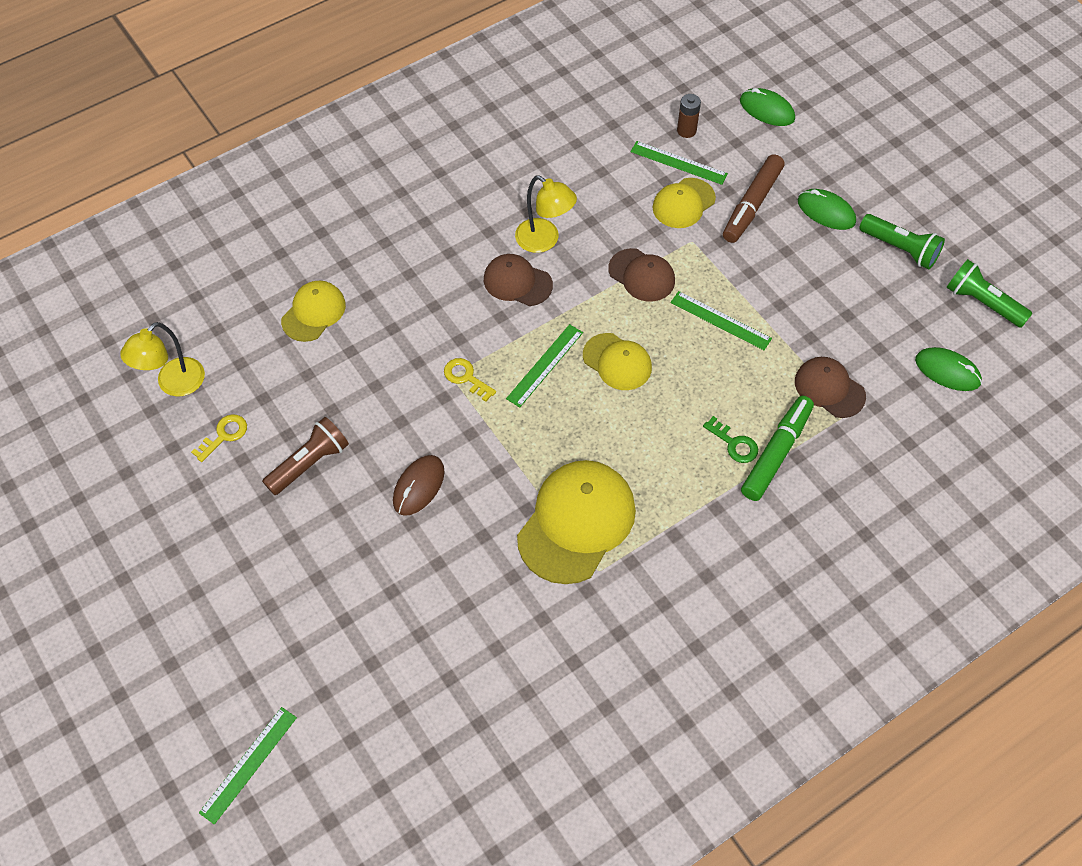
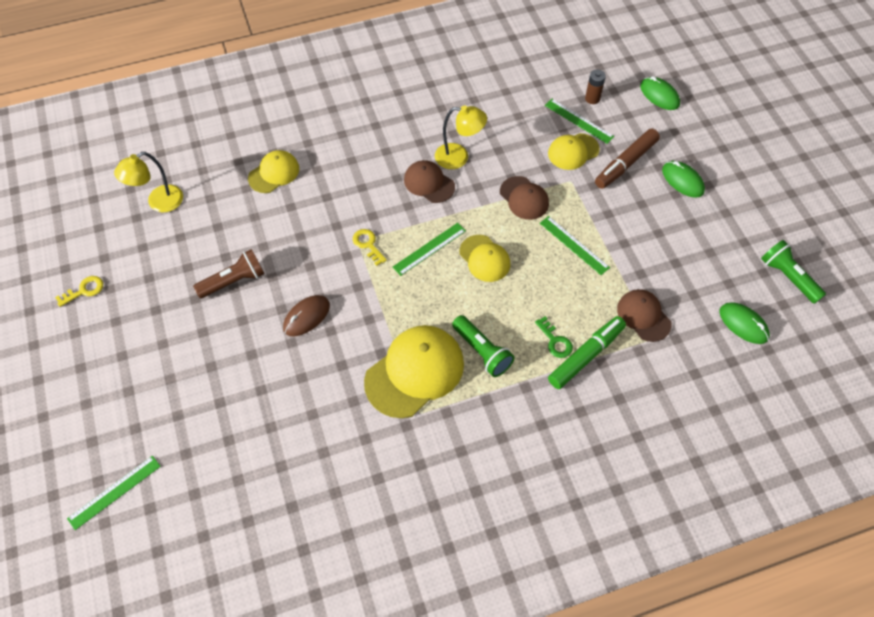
camera: 15 degrees right, 0 degrees up
yellow key [191,414,247,462] -> yellow key moved to [55,276,103,307]
yellow lamp [515,175,577,253] -> yellow lamp turned 45 degrees counterclockwise [435,105,487,169]
green flashlight [859,214,945,269] -> green flashlight moved to [452,315,515,377]

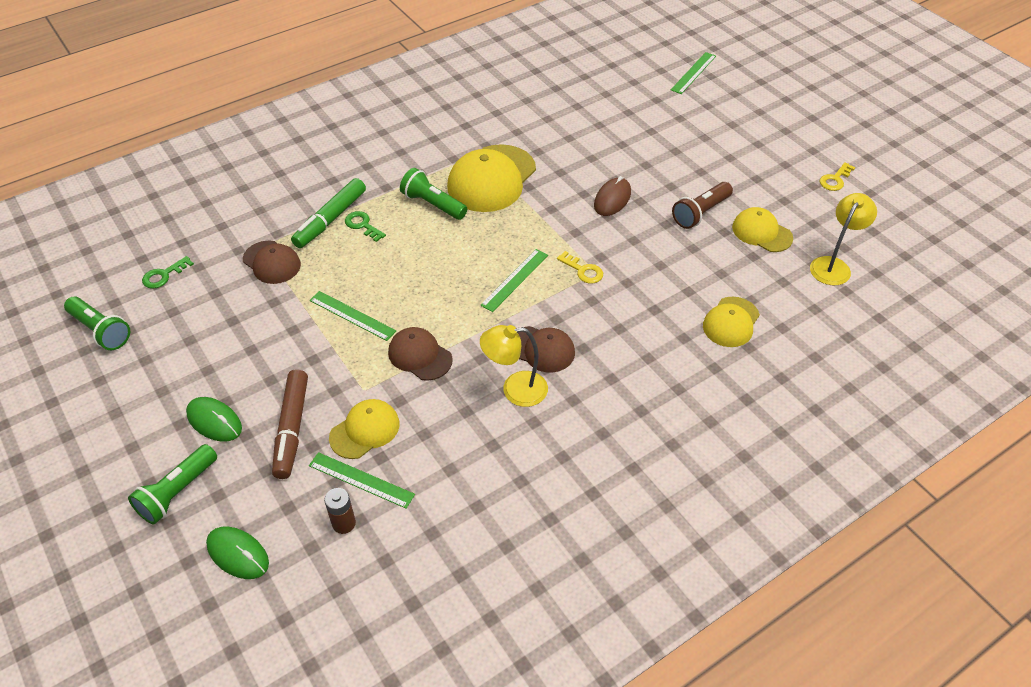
camera: 165 degrees right, 10 degrees down
yellow cap [460,235,510,282] -> yellow cap moved to [732,207,793,252]
brown marker [595,129,660,189] -> brown marker turned 150 degrees clockwise [272,369,308,479]
green mouse [720,302,770,344] -> green key [142,256,194,289]
none -> green flashlight [128,444,217,525]

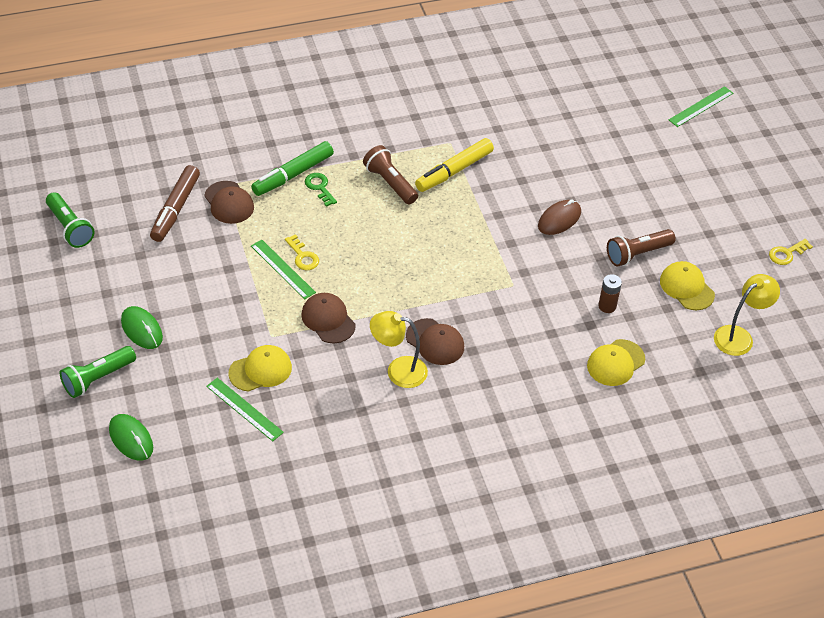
camera: 15 degrees right, 0 degrees up
green key [142,256,194,289] -> none
brown marker [272,369,308,479] -> brown marker moved to [150,165,200,242]
brown battery [324,488,356,534] -> brown battery moved to [598,274,622,313]
green flashlight [400,168,467,220] -> brown flashlight [363,145,418,204]
yellow cap [447,144,536,212] -> yellow marker [415,138,494,192]
green ruler [480,249,548,312] -> none
yellow key [557,251,603,284] -> yellow key moved to [285,234,319,270]

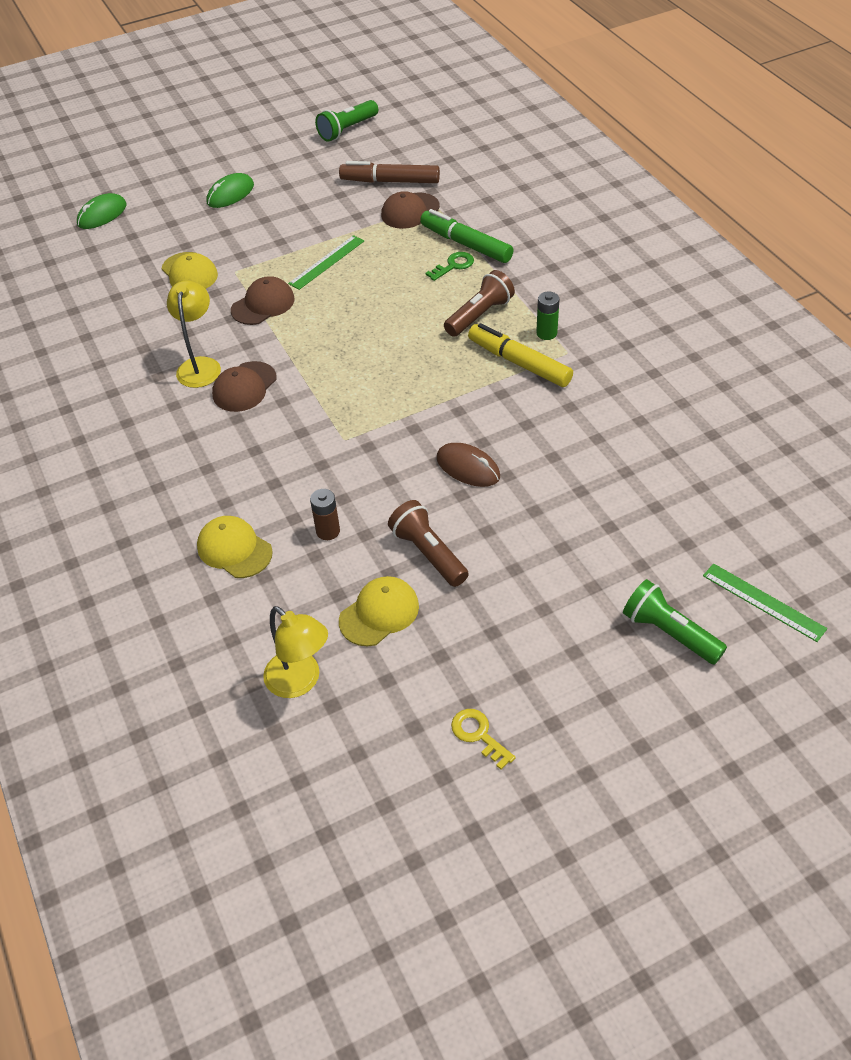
camera: 85 degrees right, 0 degrees up
green flashlight [60,346,136,398] -> green flashlight moved to [623,579,727,665]
green ruler [206,378,284,441] -> none
yellow key [285,234,319,270] -> none
none -> green battery [536,292,560,340]

